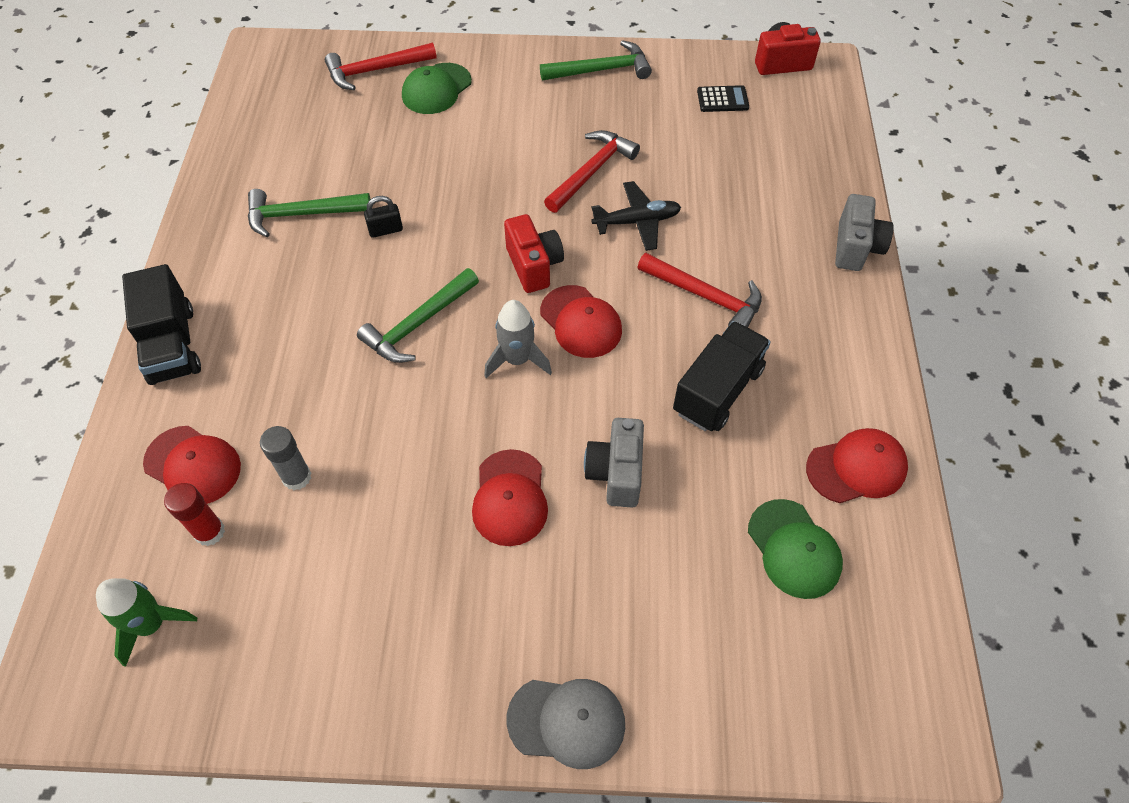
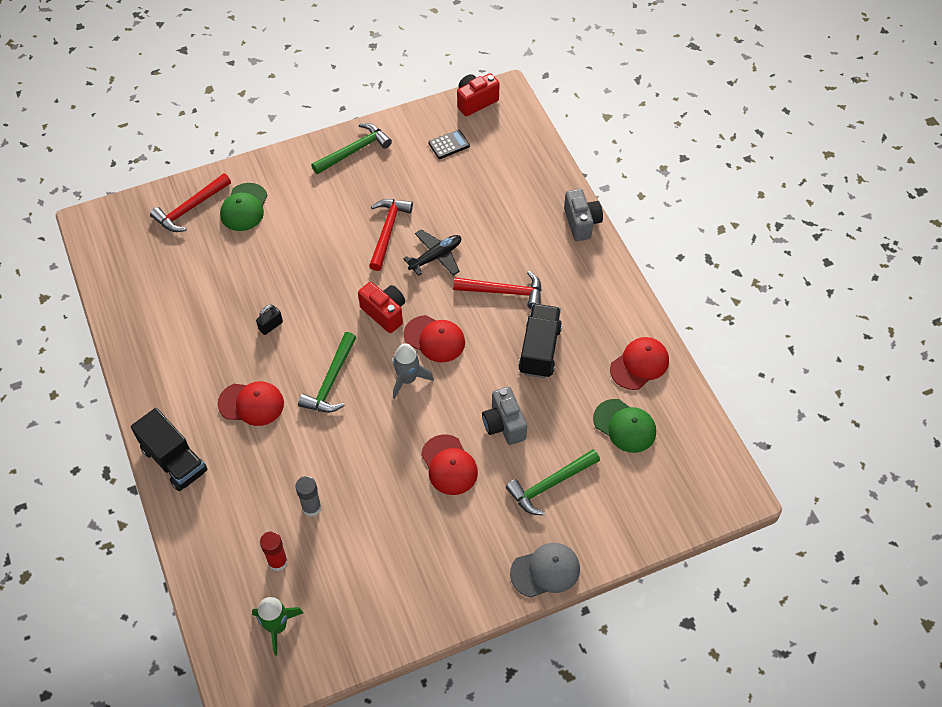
camera: 25 degrees left, 0 degrees up
red cap [143,426,241,504] -> red cap moved to [218,381,284,426]
green hammer [248,189,371,237] -> green hammer moved to [506,449,600,515]

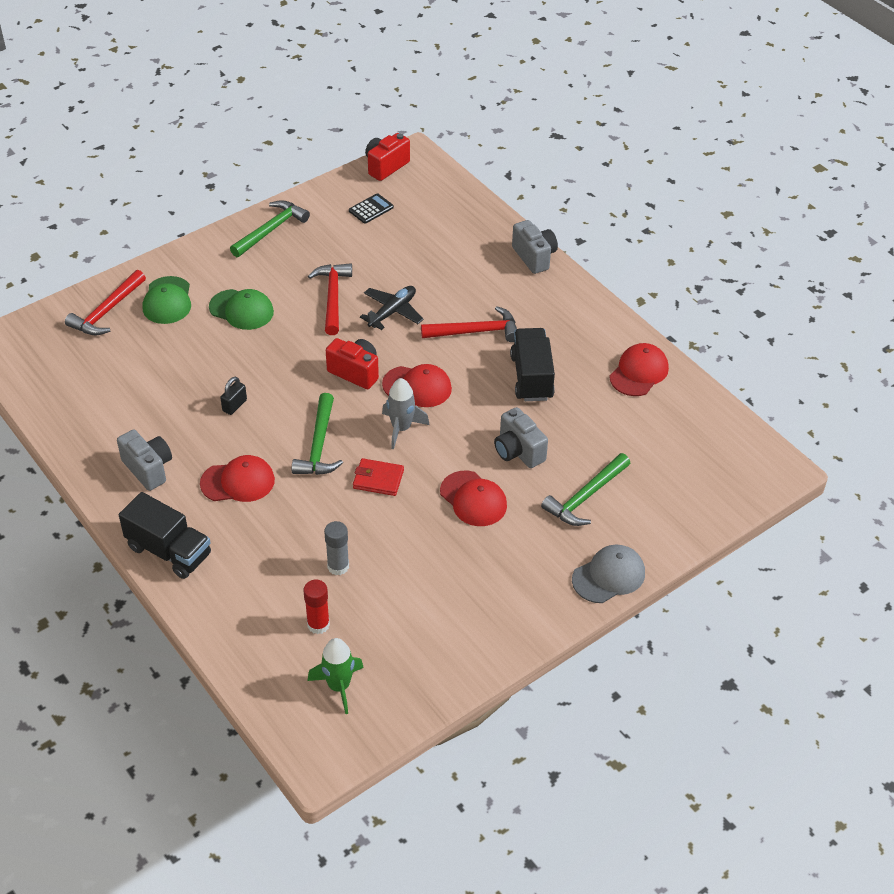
camera: 15 degrees left, 10 degrees down
green cap [593,399,656,453] -> green cap moved to [209,289,274,330]
none -> grey camera [117,429,172,491]
none -> red wallet [353,458,404,496]

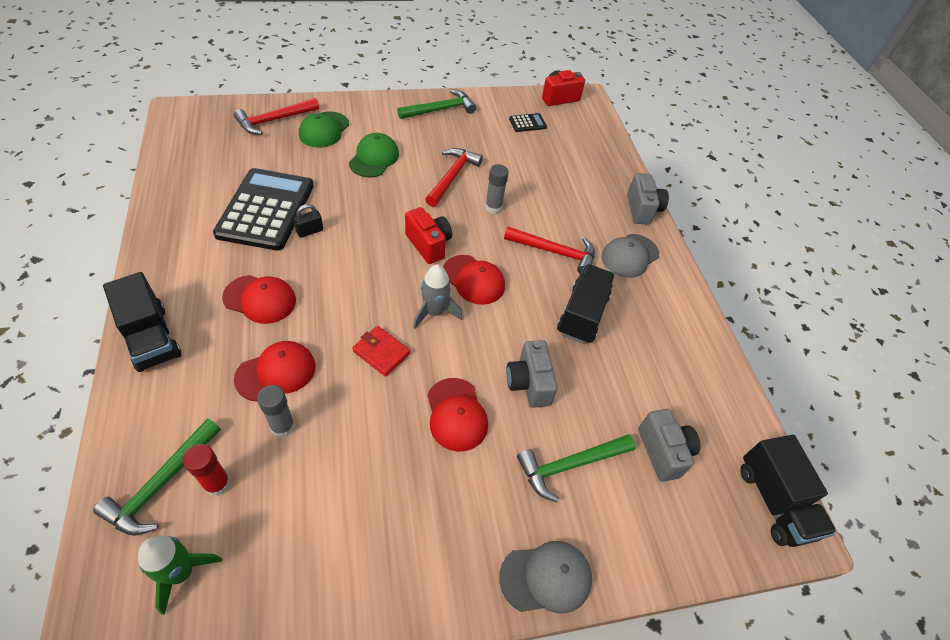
camera: 20 degrees right, 5 degrees up
grey camera [117,429,172,491] -> grey camera moved to [638,409,701,482]
green cap [209,289,274,330] -> green cap turned 120 degrees counterclockwise [349,133,399,177]
green hammer [292,393,343,475] -> green hammer moved to [93,418,221,536]
black plane [360,286,424,330] -> grey glue stick [485,164,509,214]
red cap [609,343,669,396] -> red cap moved to [234,341,316,402]
none -> black calculator [213,168,314,251]
none -> grey cap [602,234,659,278]
none -> black truck [740,435,836,547]

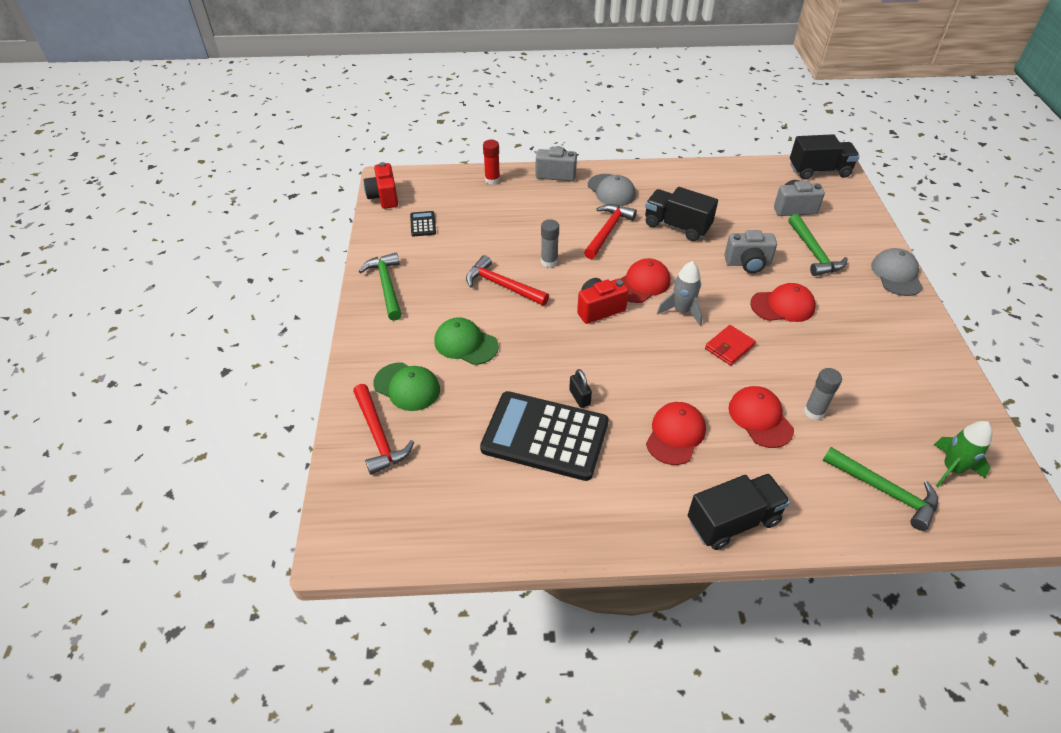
camera: 75 degrees left, 5 degrees down
red glue stick [183,444,230,496] -> red glue stick moved to [483,140,500,185]

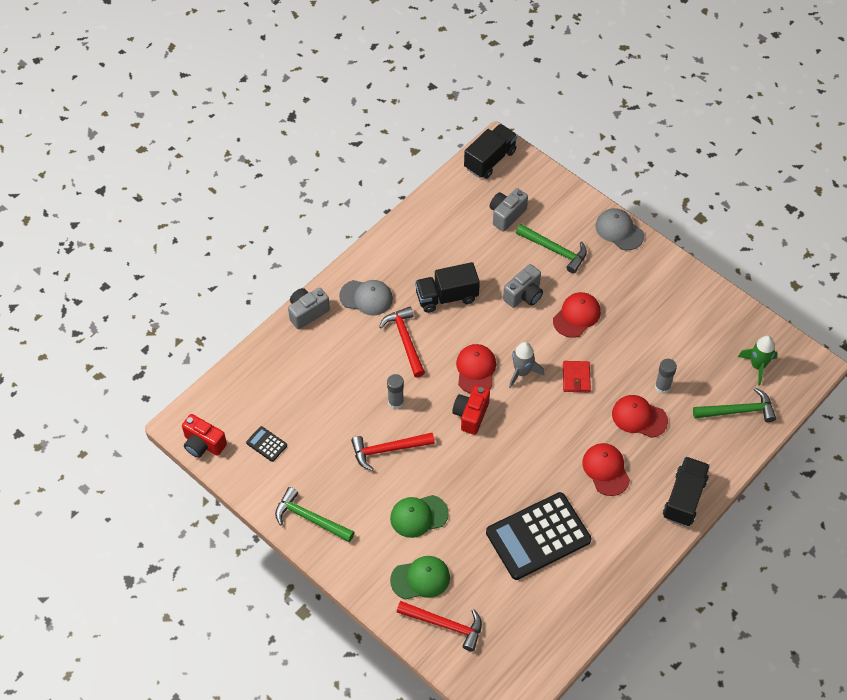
camera: 45 degrees left, 10 degrees up
red glue stick [483,140,500,185] -> none
black padlock [569,369,592,408] -> none

